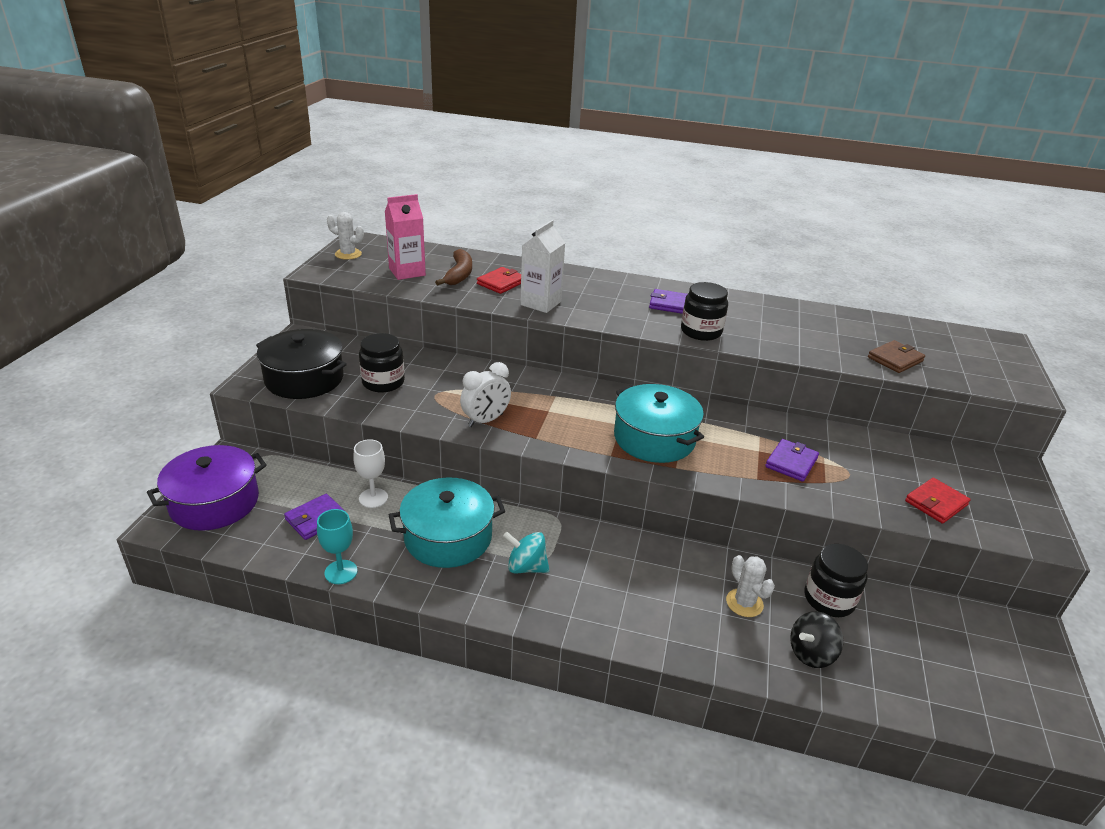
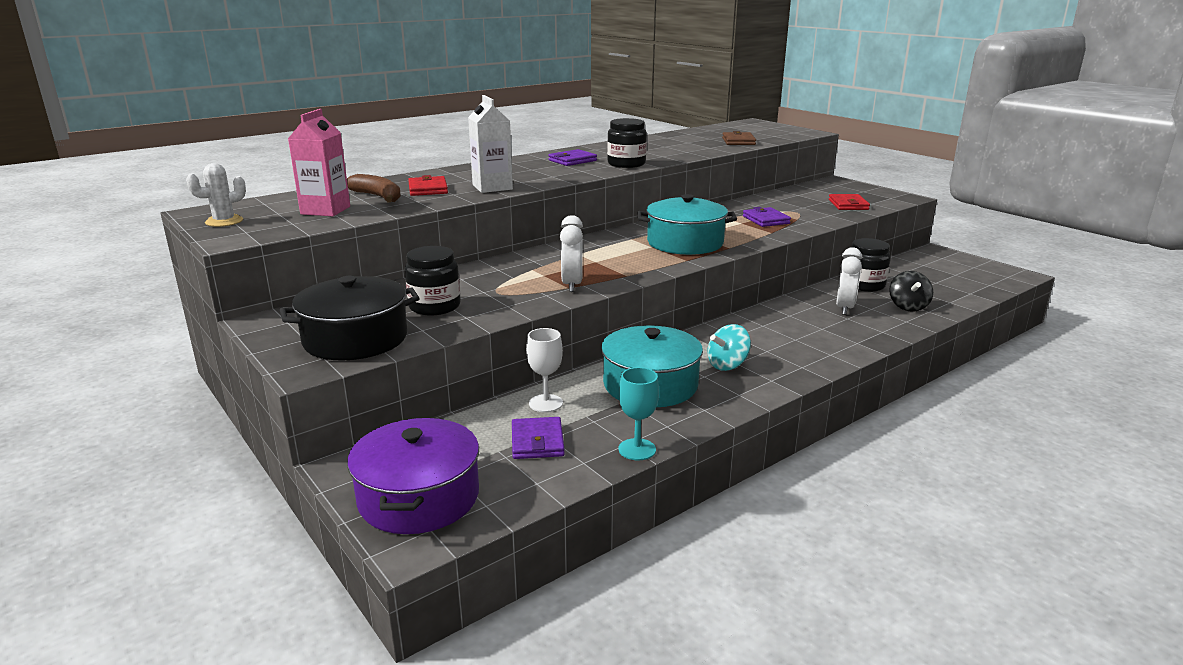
camera: 50 degrees left, 10 degrees down
white cactus [726,555,775,617] -> white clock [836,247,862,315]

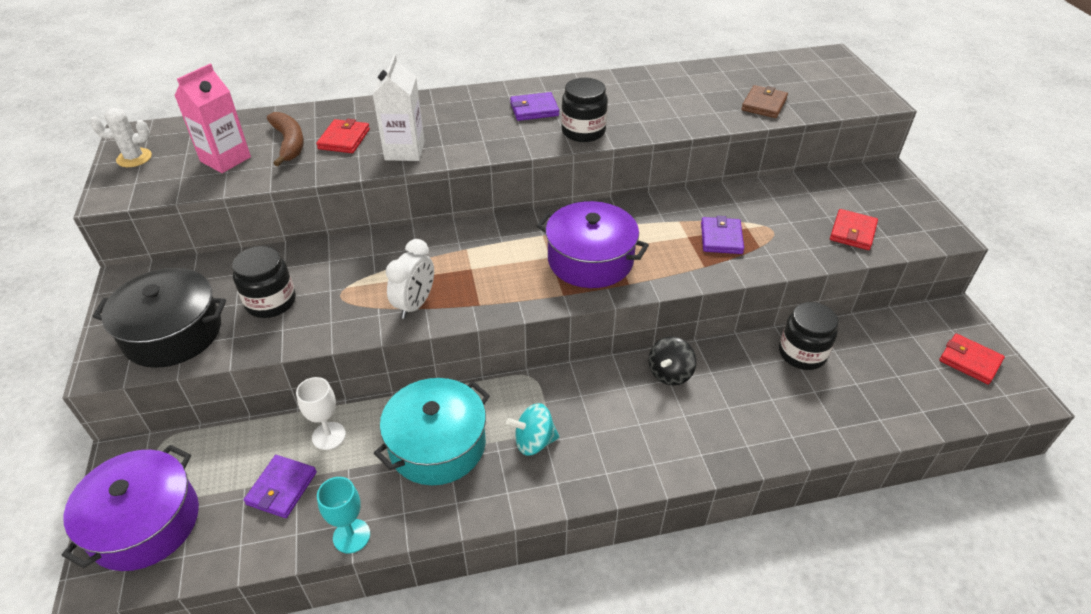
camera: 25 degrees right, 20 degrees up
turquoise pot [637,194,737,255] -> purple pot [537,201,649,288]
white clock [836,247,862,315] -> none
black spinning top [889,271,933,312] -> black spinning top moved to [649,336,696,385]
none -> red wallet [939,334,1005,384]

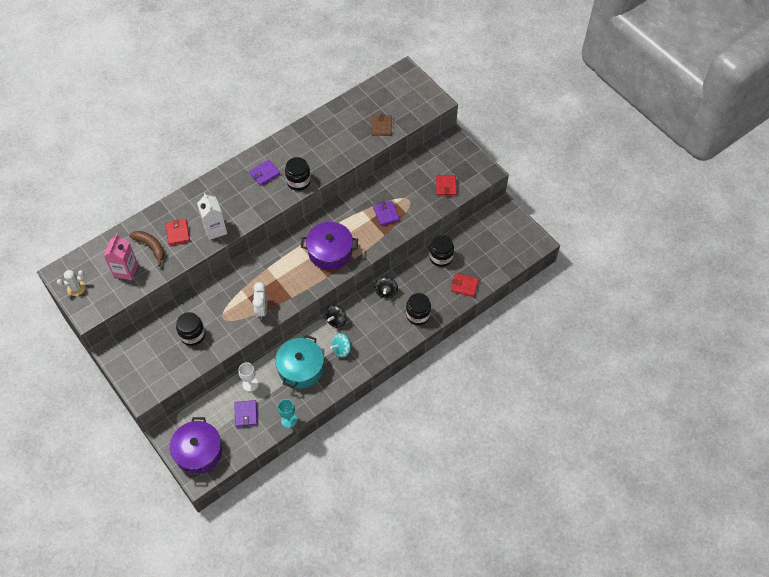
camera: 25 degrees left, 15 degrees up
black pot [93,268,226,368] -> none
red wallet [939,334,1005,384] -> red wallet moved to [451,273,479,297]
none -> black spinning top [325,305,347,328]
none -> black jar [406,293,431,325]

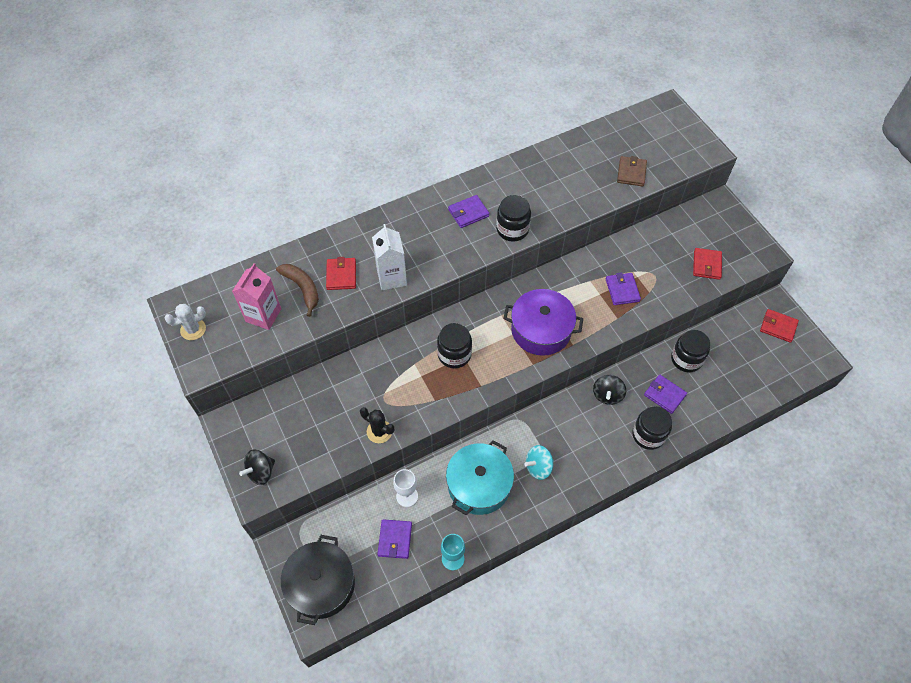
camera: 10 degrees right, 0 degrees up
purple pot [170,417,222,476] -> black pot [281,535,355,625]
black jar [176,312,205,346] -> black jar moved to [437,323,472,369]
white clock [252,282,267,319] -> none
black spinning top [325,305,347,328] -> black spinning top moved to [239,450,275,485]
red wallet [451,273,479,297] -> red wallet moved to [760,309,799,343]
none -> black cactus [360,407,394,443]
none -> purple wallet [644,375,687,414]

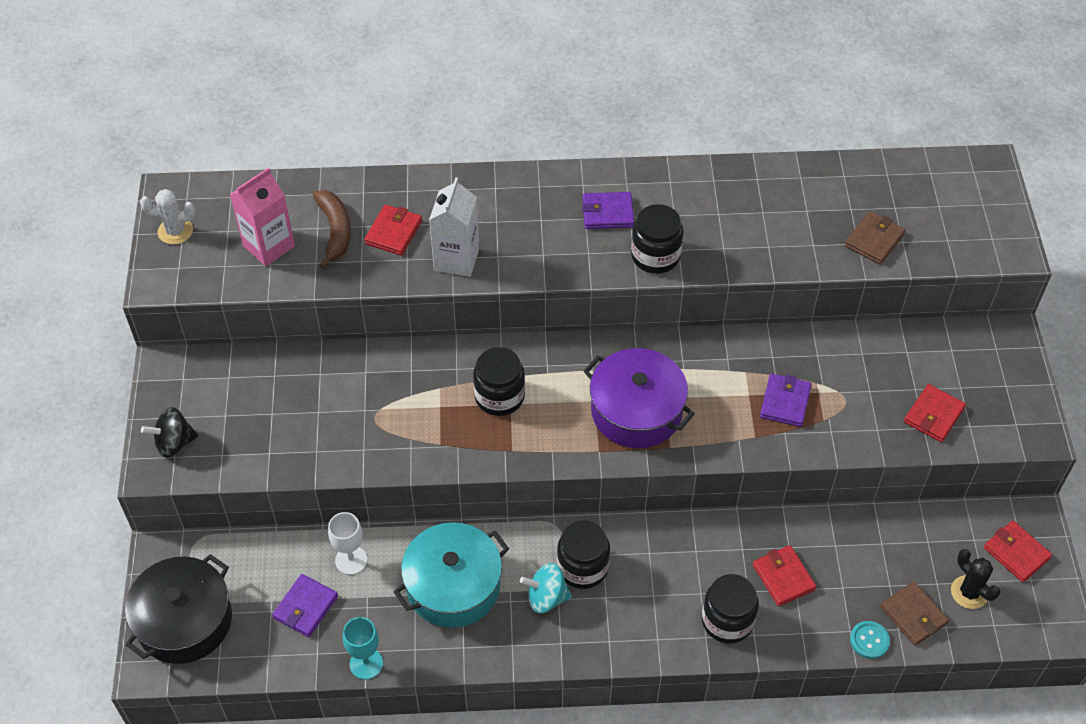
camera: 25 degrees right, 5 degrees down
black cactus [360,407,394,443] -> black cactus moved to [951,549,1001,609]
black spinning top [593,375,626,405] -> none
purple wallet [644,375,687,414] -> red wallet [753,545,817,606]
black jar [671,330,710,372] -> black jar moved to [557,520,610,589]
none -> turquoise button [850,621,890,659]
none -> brown wallet [880,581,949,646]

